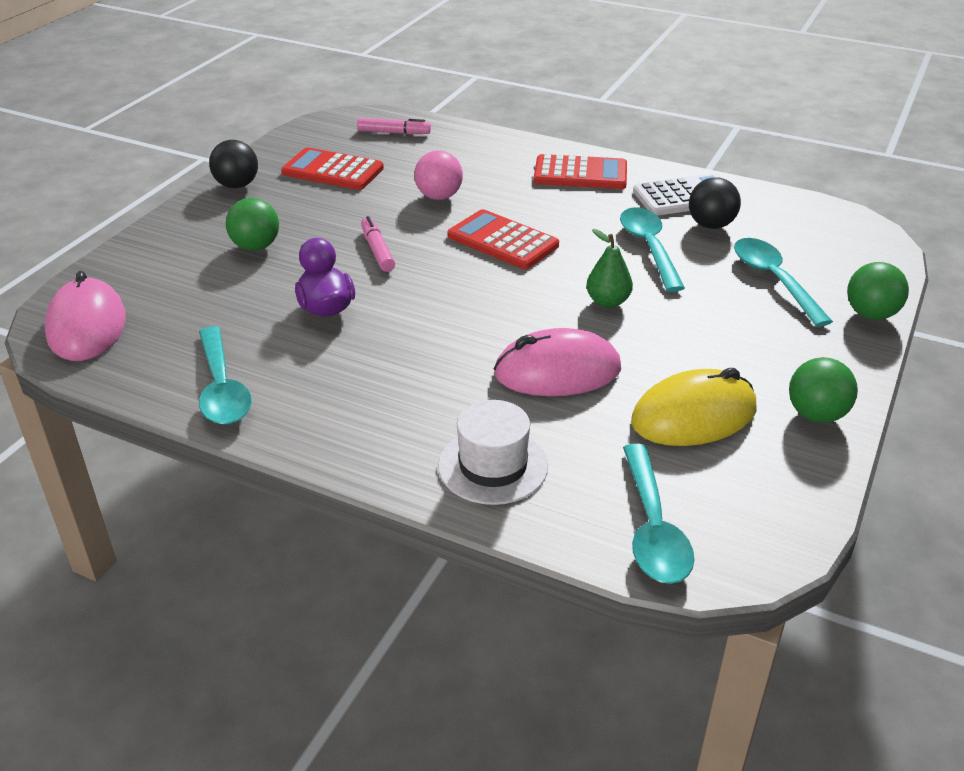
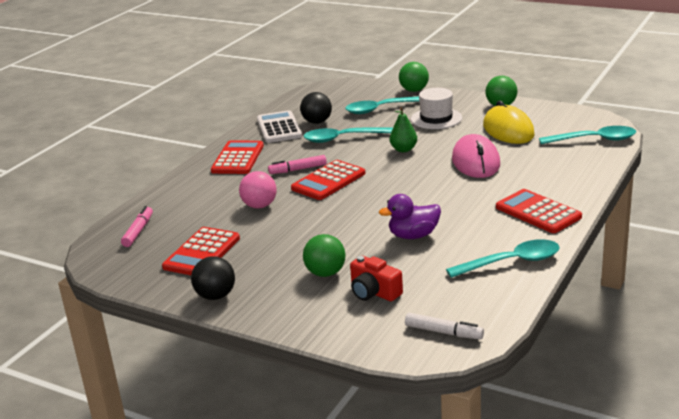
camera: 85 degrees left, 10 degrees down
pink mouse [45,271,126,361] -> white marker [405,313,484,339]
pink marker [361,216,395,272] -> pink marker moved to [268,155,327,174]
white hat [438,400,548,505] -> white hat moved to [411,88,462,129]
none -> red camera [350,256,403,301]
none -> red calculator [496,189,582,233]

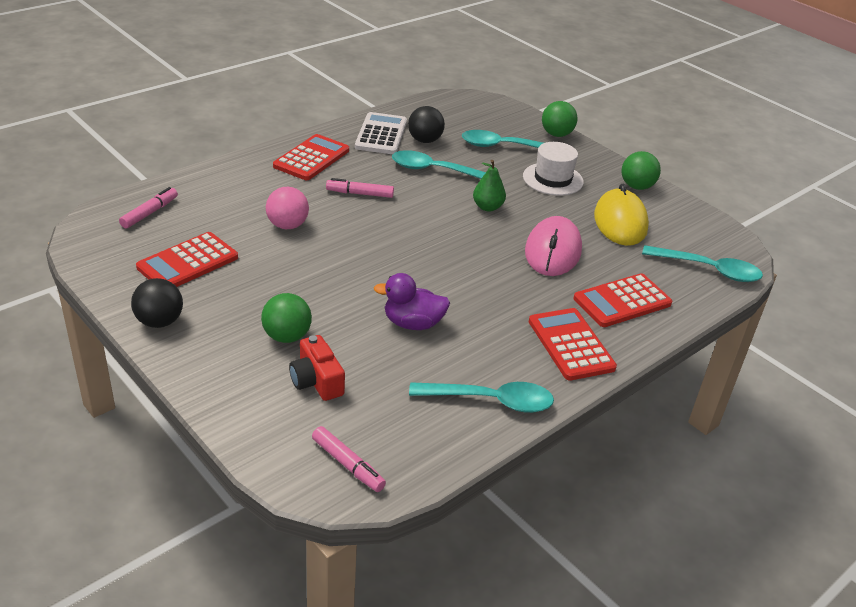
camera: 15 degrees right, 10 degrees up
red calculator [291,160,365,200] -> red calculator moved to [573,273,672,327]
white marker [405,313,484,339] -> pink marker [312,426,386,492]

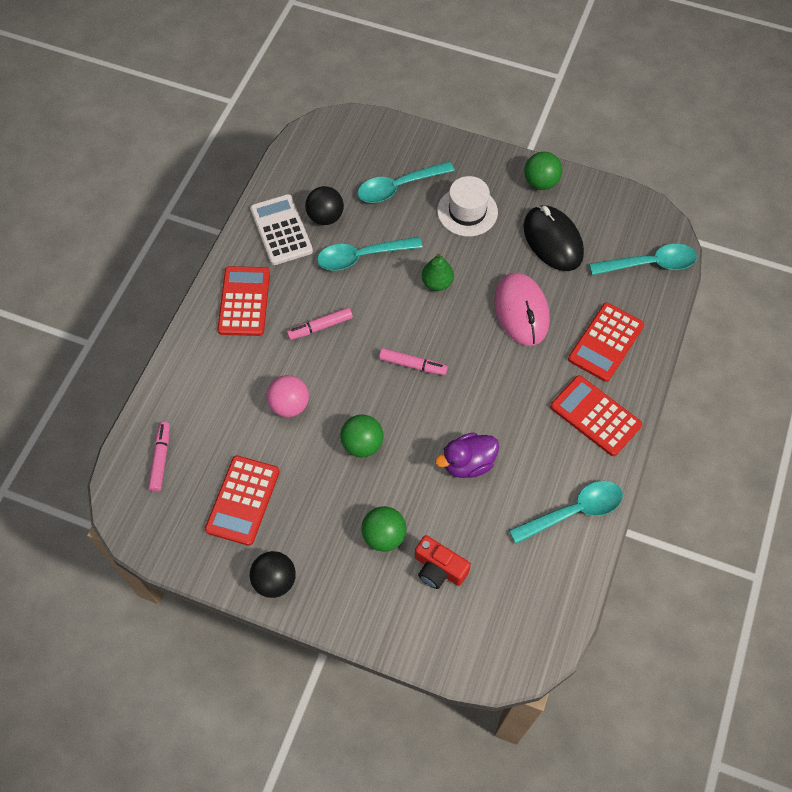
camera: 25 degrees left, 25 degrees up
pink marker [312,426,386,492] -> pink marker moved to [379,348,448,375]
green ball [542,101,577,137] -> green ball moved to [340,414,383,458]
yellow mouse [594,184,649,246] -> black mouse [523,205,584,271]

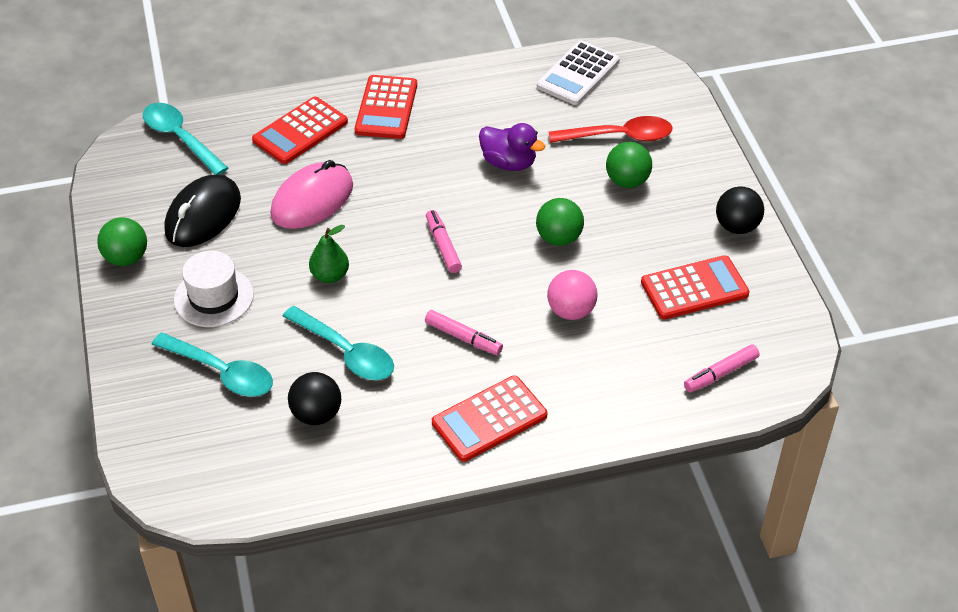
camera: 125 degrees left, 15 degrees down
white calculator [250,194,313,265] -> white calculator moved to [537,41,620,105]
red camera [415,535,471,589] -> red spoon [549,116,673,143]
turquoise spoon [509,481,623,544] -> none
red calculator [568,303,644,382] -> red calculator turned 135 degrees clockwise [252,97,348,164]

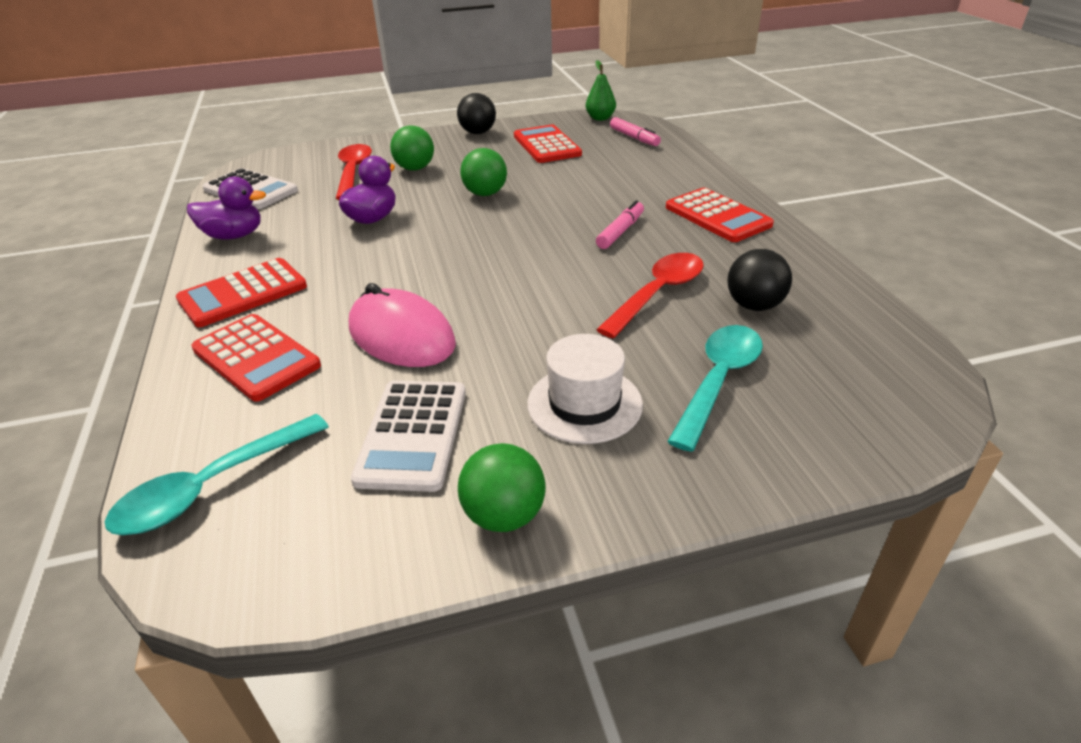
camera: 90 degrees left, 10 degrees down
black mouse [165,174,241,247] -> white calculator [351,381,466,492]
turquoise spoon [283,306,394,380] -> red spoon [596,253,704,338]
green pear [309,225,349,283] -> green pear moved to [586,60,616,121]
red calculator [355,75,417,139] -> red calculator turned 135 degrees clockwise [176,258,307,327]
pink marker [426,210,462,273] -> none
pink ball [547,270,598,320] -> none
none -> purple duck [187,177,266,240]

